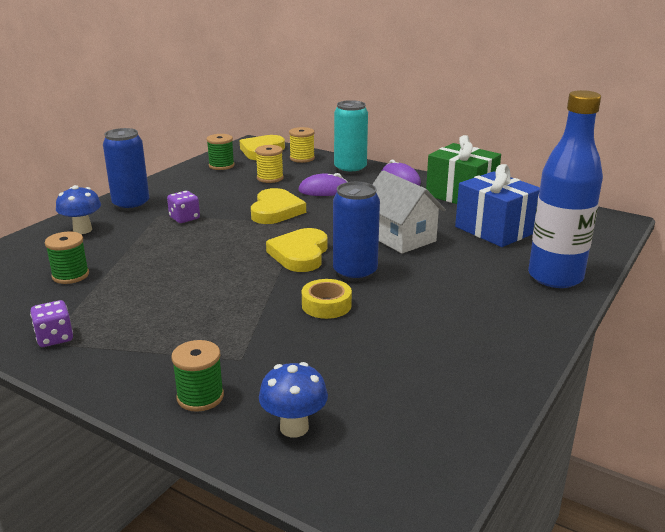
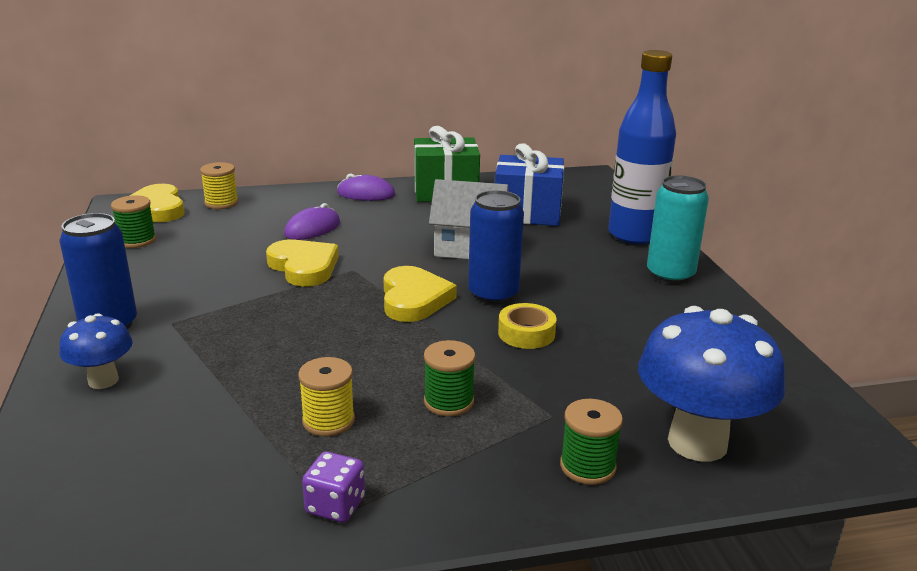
camera: 45 degrees left, 0 degrees up
green spool [45,232,89,284] -> green spool moved to [424,340,476,416]
purple dice [167,191,200,223] -> none
yellow spool [255,145,284,183] -> yellow spool moved to [298,357,355,436]
blue mushroom [259,362,328,438] -> blue mushroom [638,306,785,462], size x1.87
yellow heart [266,228,328,272] -> yellow heart turned 150 degrees counterclockwise [383,266,457,322]
turquoise can [334,100,368,174] -> turquoise can moved to [647,176,709,284]

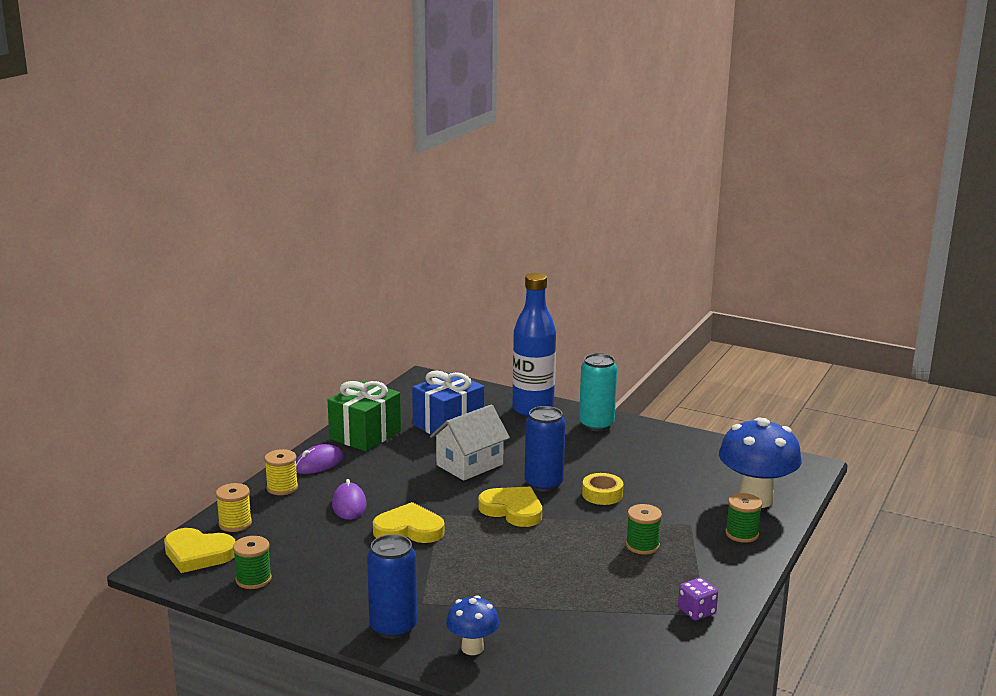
camera: 50 degrees left, 5 degrees down
yellow spool [298,357,355,436] -> yellow spool moved to [264,449,298,495]

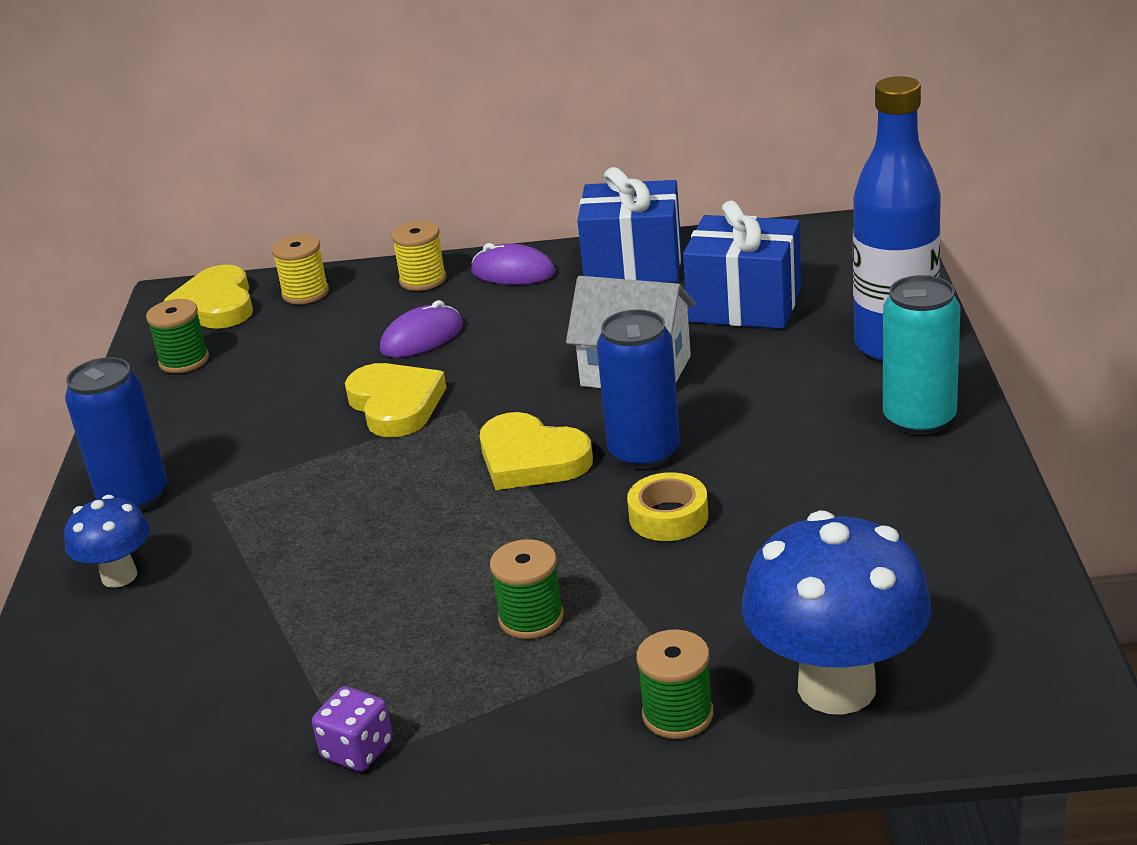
camera: 65 degrees right, 10 degrees up
green gift [328,381,401,451] -> blue gift [577,167,681,282]
yellow heart [478,487,542,527] -> yellow heart turned 120 degrees clockwise [480,412,593,490]

